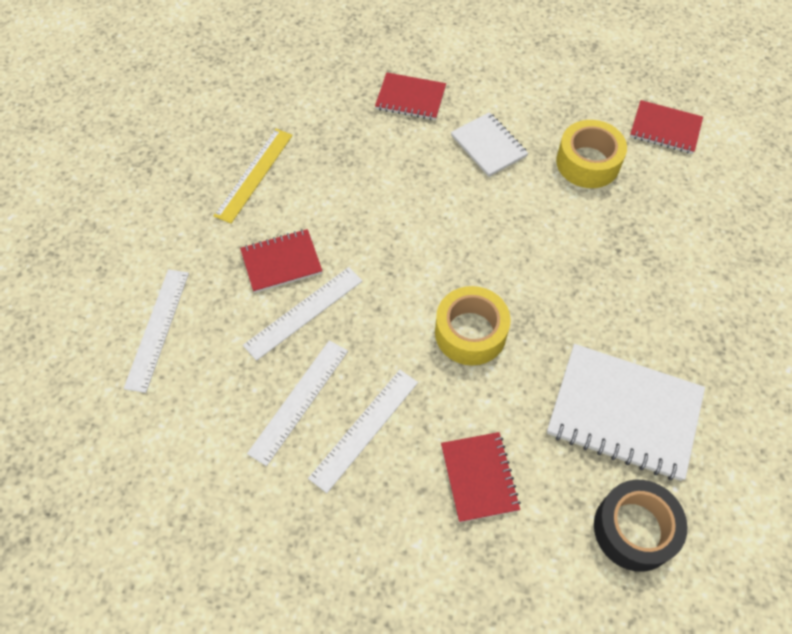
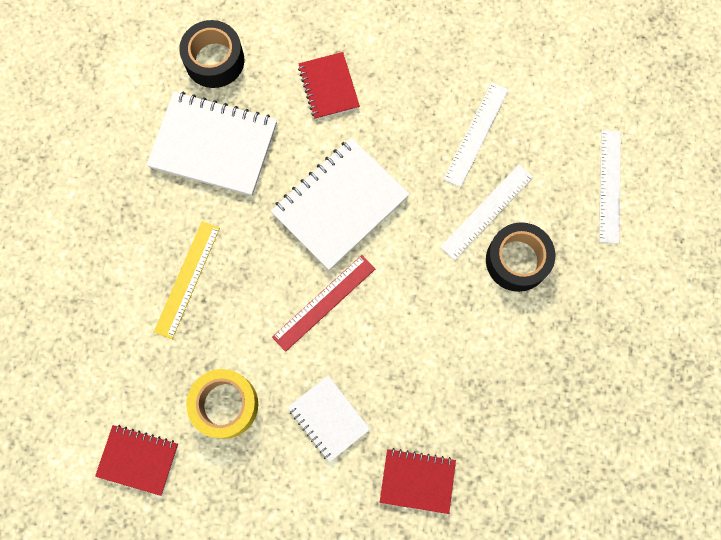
camera: 175 degrees right, 15 degrees up
yellow ruler [213,129,293,223] -> yellow ruler moved to [154,221,220,339]
red notebook [240,229,322,293] -> black tape [486,222,555,292]
white ruler [308,370,418,493] -> none
yellow tape [435,286,511,365] -> white notebook [271,138,410,270]
none -> red ruler [272,255,375,352]

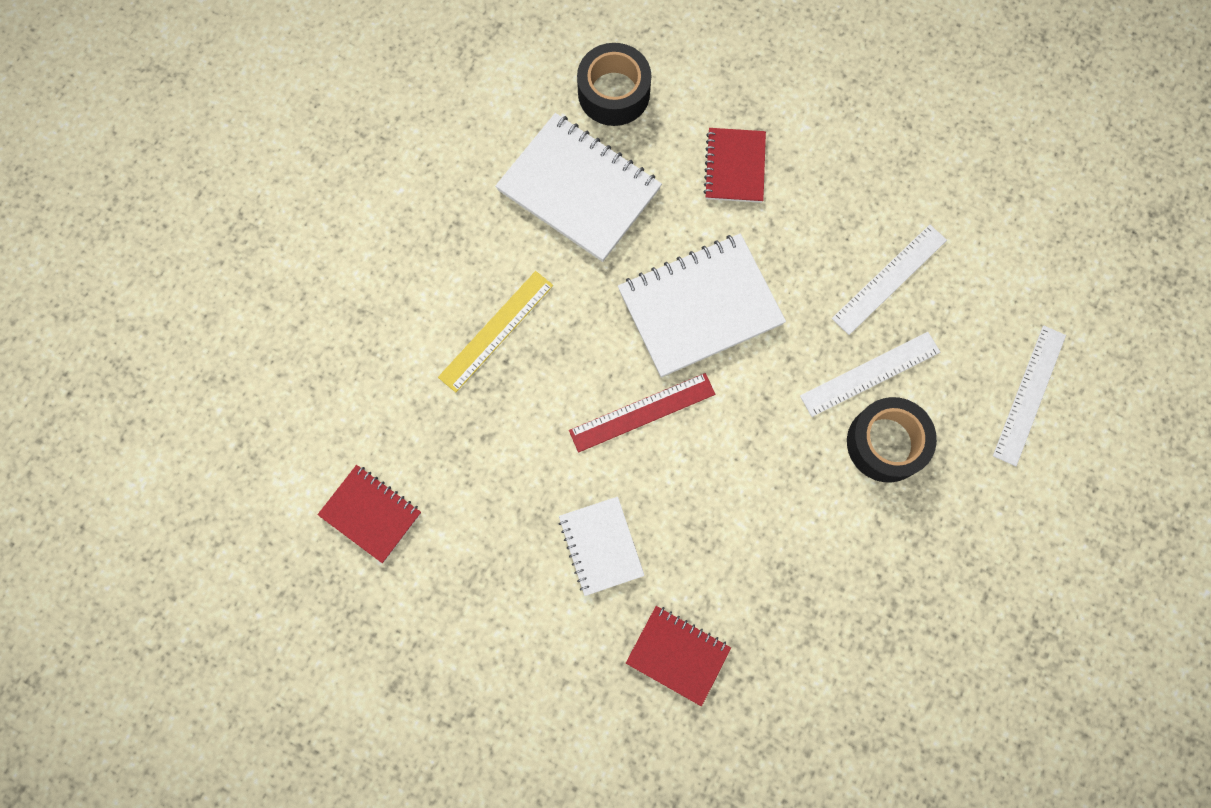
camera: 20 degrees right, 0 degrees up
yellow tape [186,369,258,439] -> none

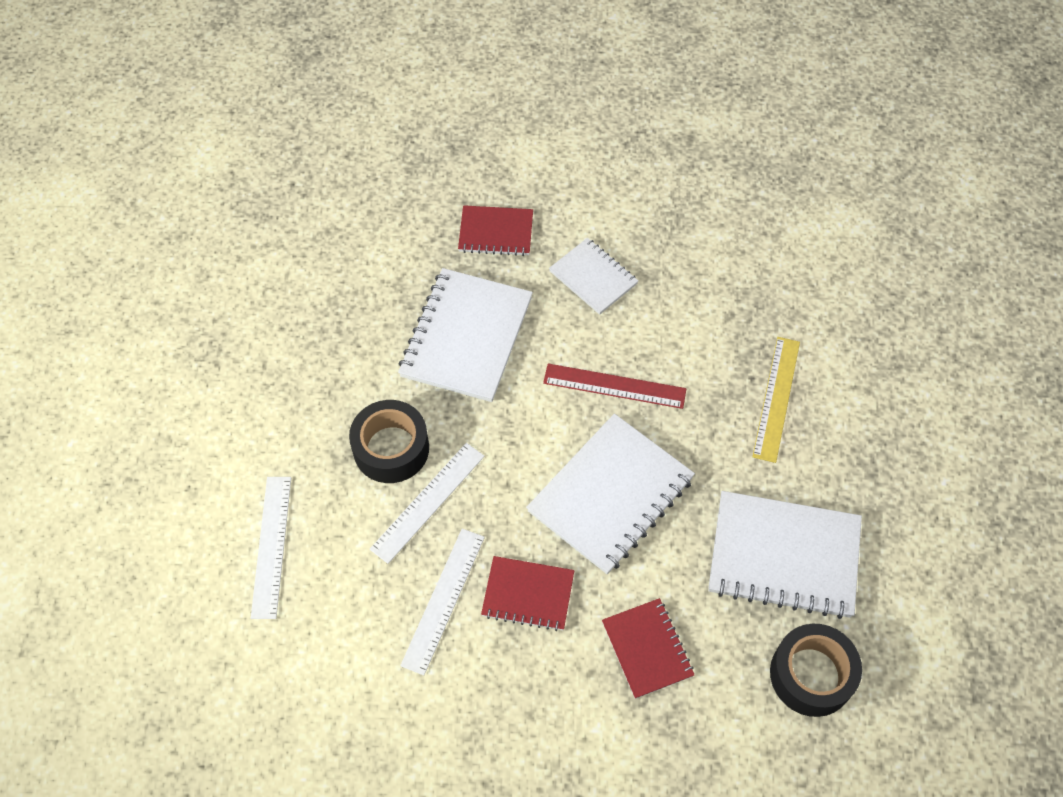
camera: 155 degrees right, 15 degrees down
red notebook [317,465,421,563] -> red notebook moved to [481,556,574,631]
red ruler [569,373,715,453] -> red ruler turned 60 degrees clockwise [543,363,686,409]
none -> white notebook [398,268,533,402]

